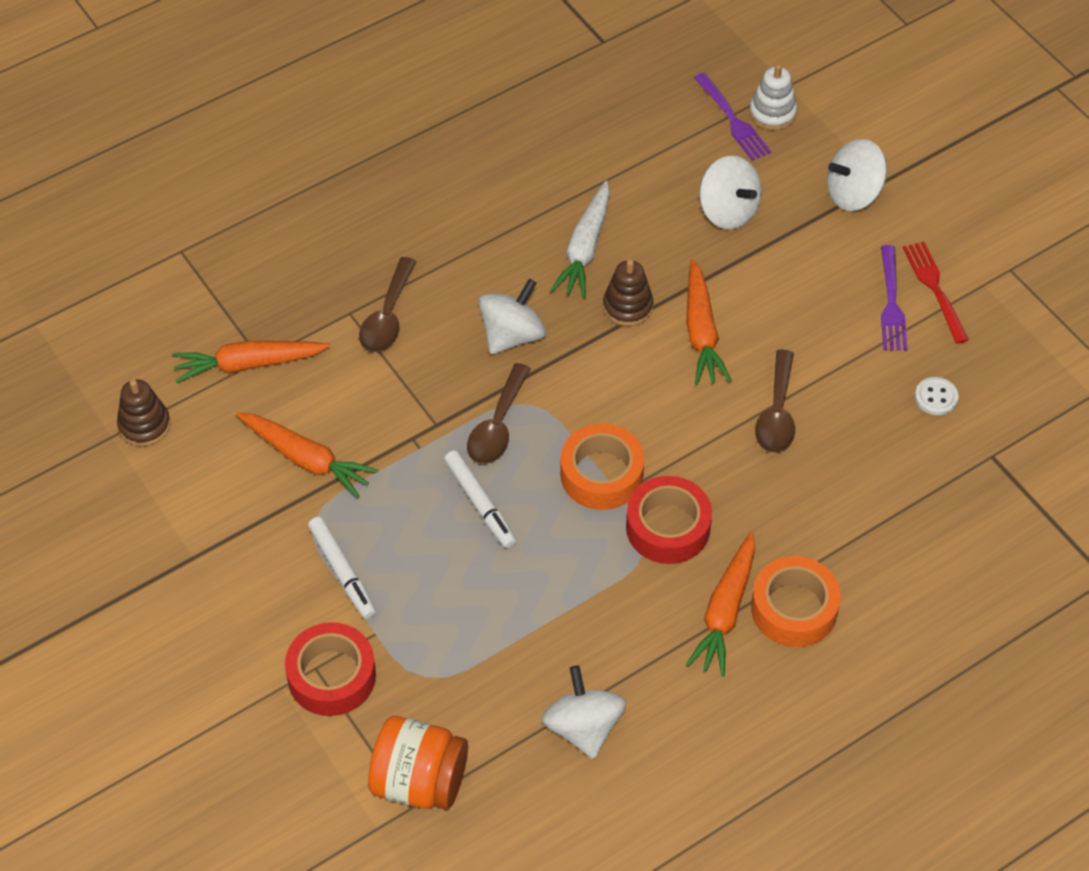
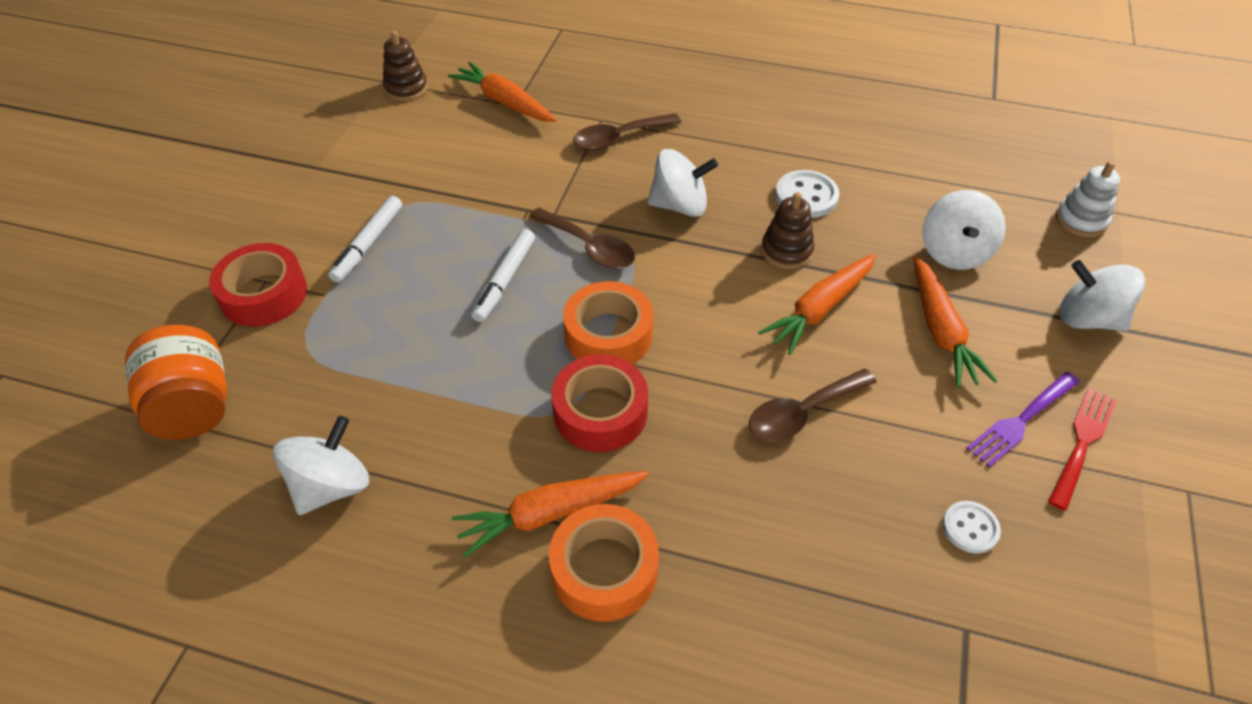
camera: 50 degrees right, 5 degrees down
orange carrot [236,413,378,498] -> orange carrot moved to [913,256,997,388]
brown spoon [467,363,531,464] -> brown spoon turned 120 degrees counterclockwise [529,208,635,269]
white carrot [550,181,610,299] -> white button [775,170,839,218]
purple fork [694,73,771,161] -> none

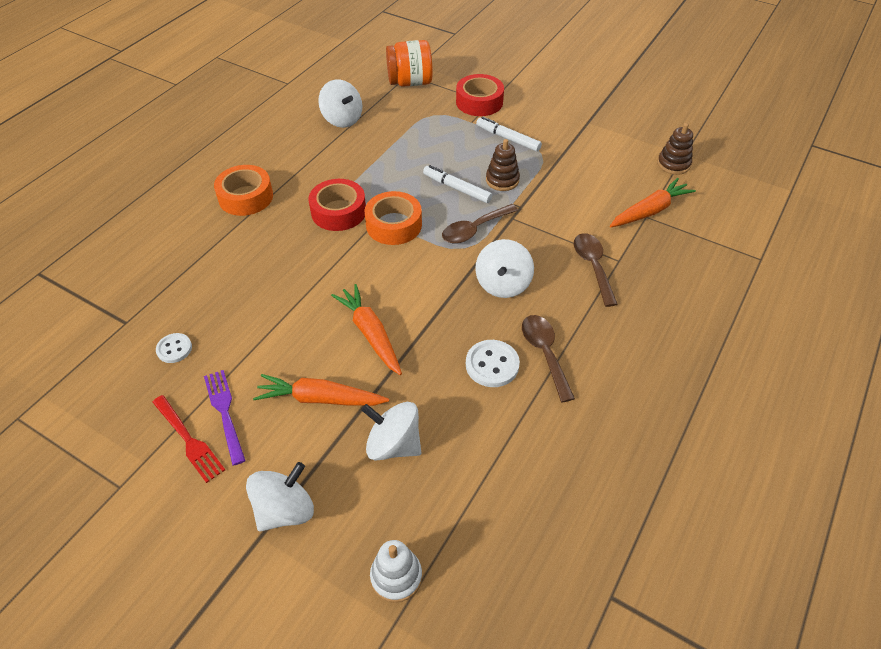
camera: 105 degrees right, 0 degrees up
orange carrot [451,471,649,558] -> none
brown spoon [749,369,877,441] -> brown spoon moved to [522,315,575,402]
brown stacking toy [761,192,814,269] -> brown stacking toy moved to [486,139,520,191]

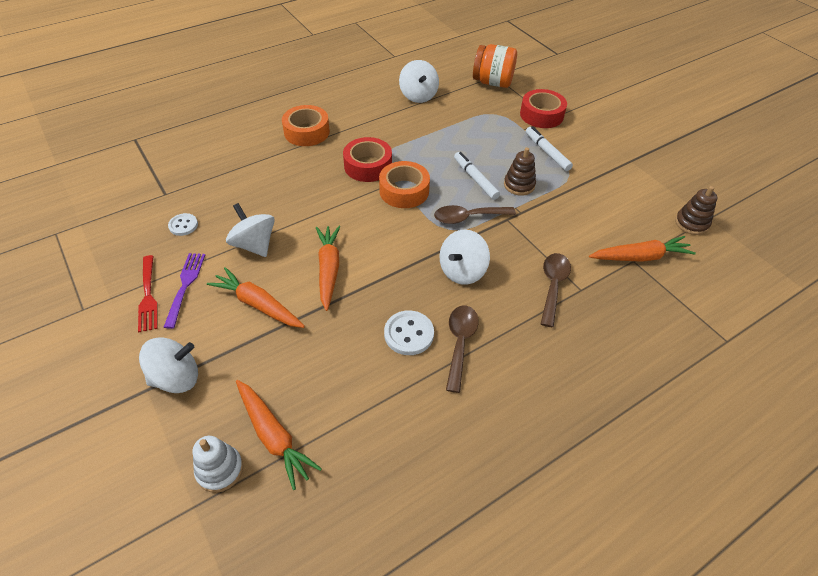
camera: 25 degrees right, 0 degrees up
white spinning top [361,402,421,461] -> white spinning top moved to [226,203,275,257]
none -> orange carrot [236,380,322,490]

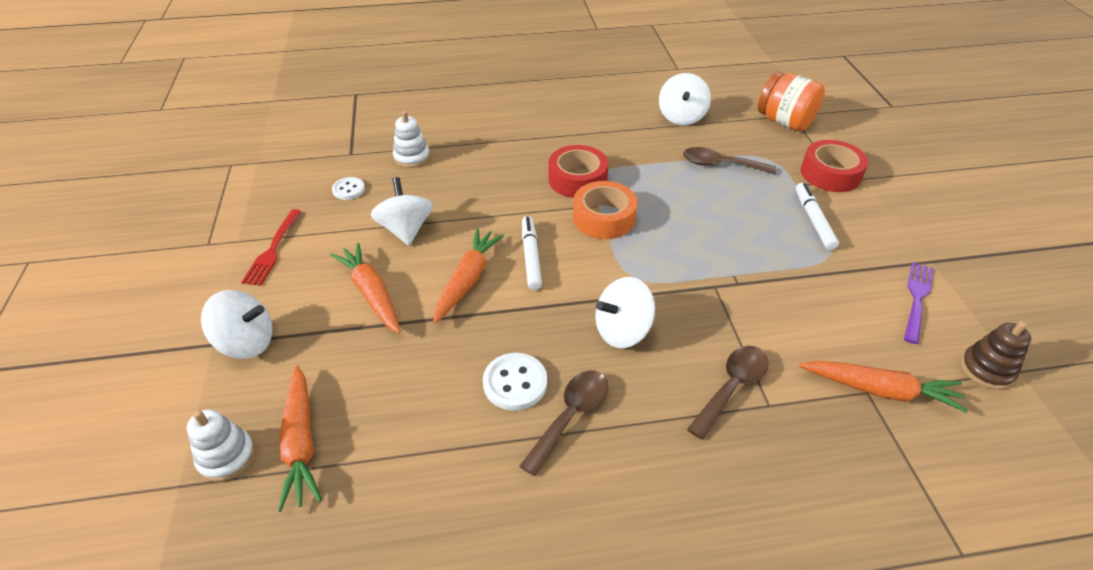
camera: 25 degrees right, 5 degrees down
purple fork [164,253,205,329] -> purple fork moved to [904,262,934,344]
orange tape [282,105,330,146] -> none
brown spoon [434,205,516,224] -> brown spoon moved to [683,147,776,174]
white marker [454,152,500,200] -> white marker moved to [522,216,542,290]
brown stacking toy [504,147,536,196] -> none
none -> white stacking toy [393,111,430,168]

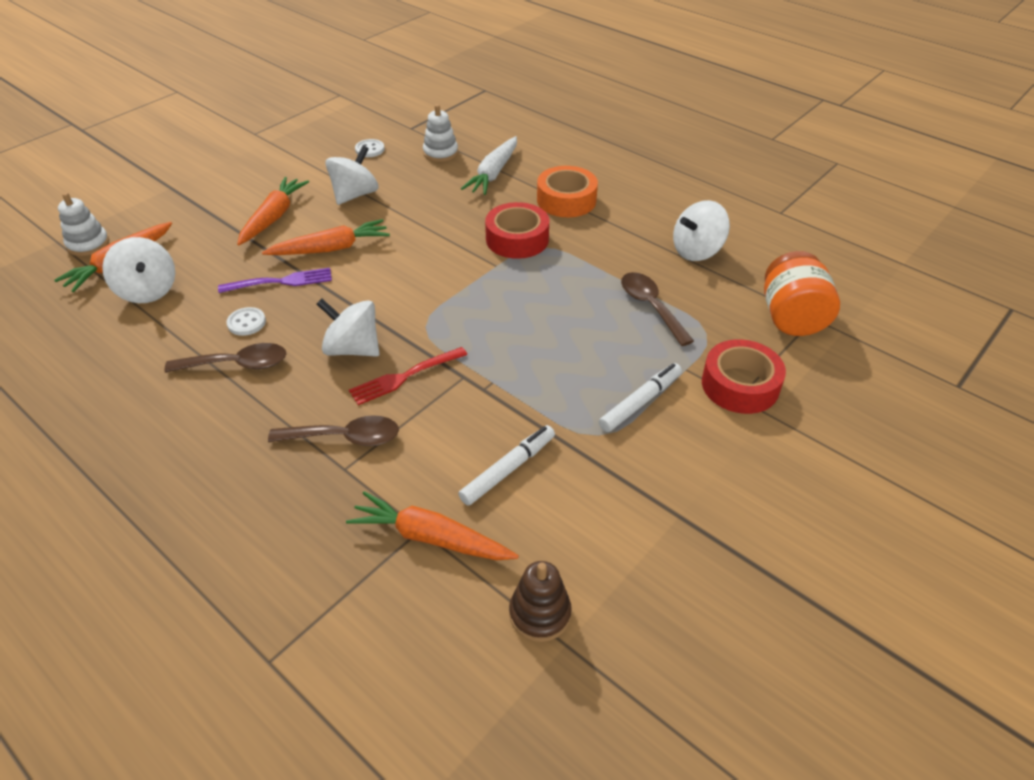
camera: 50 degrees right, 0 degrees up
white spinning top [201,290,273,359] -> white spinning top moved to [102,237,175,303]
red fork [241,209,302,286] -> red fork moved to [349,347,467,405]
white button [483,353,547,411] -> white button [226,307,266,336], size x0.65
white marker [522,216,542,290] -> white marker moved to [458,425,555,506]
orange tape [573,181,638,239] -> orange tape moved to [537,166,598,217]
orange carrot [799,361,968,413] -> orange carrot turned 135 degrees clockwise [346,491,519,560]
purple fork [904,262,934,344] -> purple fork moved to [218,268,332,293]
none -> white carrot [461,136,517,195]

